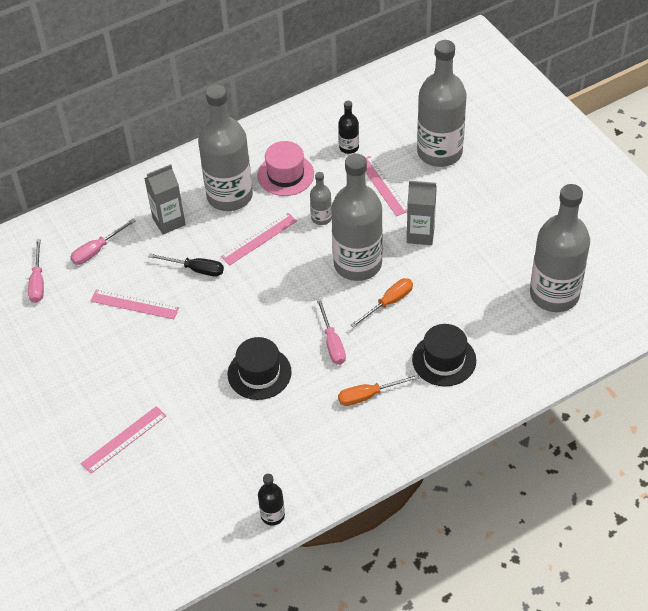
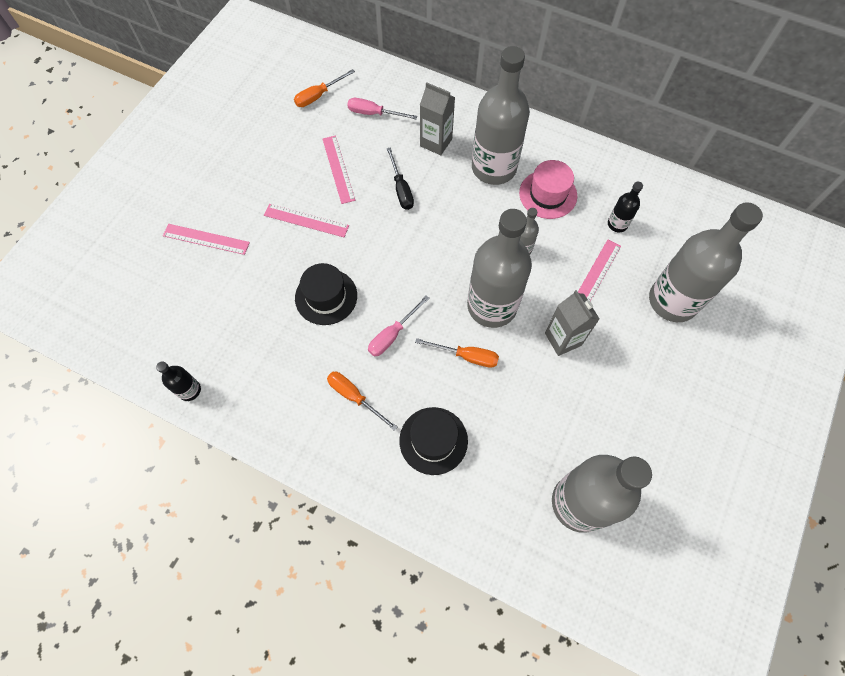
camera: 55 degrees right, 15 degrees up
pink screwdriver [28,239,44,303] -> orange screwdriver [294,69,355,107]
pink ruler [221,213,297,265] -> pink ruler moved to [264,204,349,237]

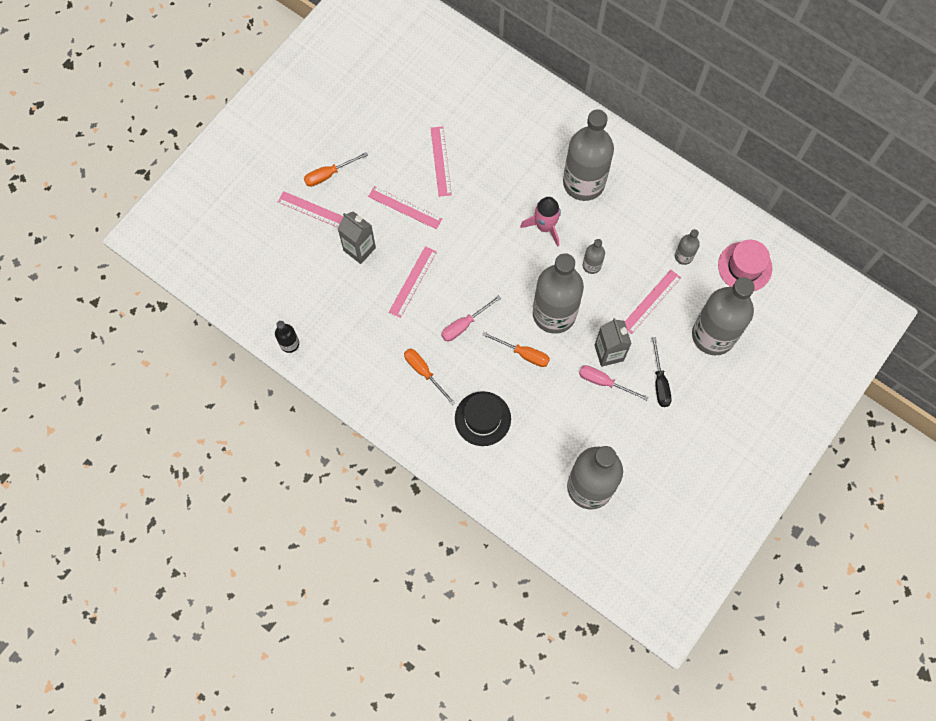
camera: 10 degrees right, 5 degrees up
orange screwdriver [294,69,355,107] -> orange screwdriver moved to [304,152,368,187]
black hat [295,263,357,325] -> pink ruler [389,246,437,318]
pink screwdriver [347,98,417,119] -> pink screwdriver moved to [579,365,648,401]
black screwdriver [386,147,414,210] -> black screwdriver moved to [652,337,672,407]
grey carton [420,82,455,155] -> grey carton moved to [337,211,376,264]
pink hat [519,160,577,219] -> pink hat moved to [718,240,773,291]
black bottle [608,182,643,232] -> grey bottle [675,229,700,265]
none -> pink rocket [520,197,561,247]

